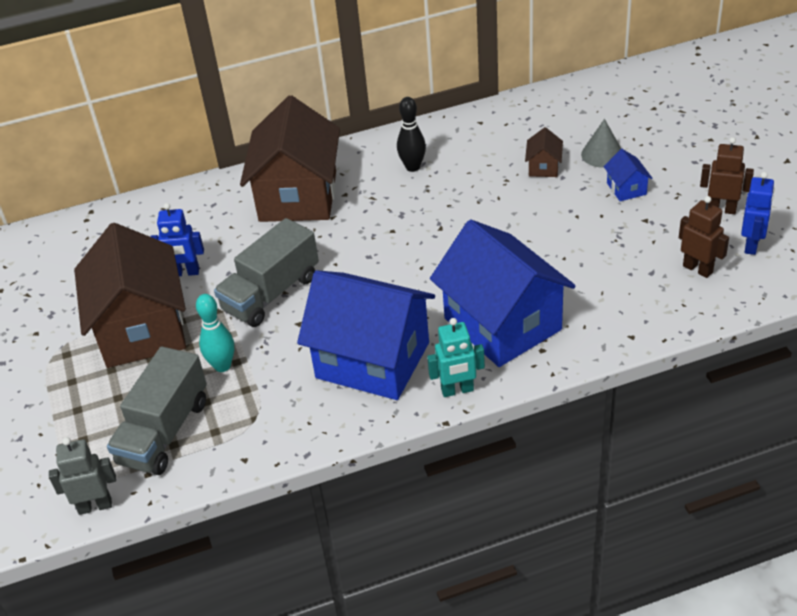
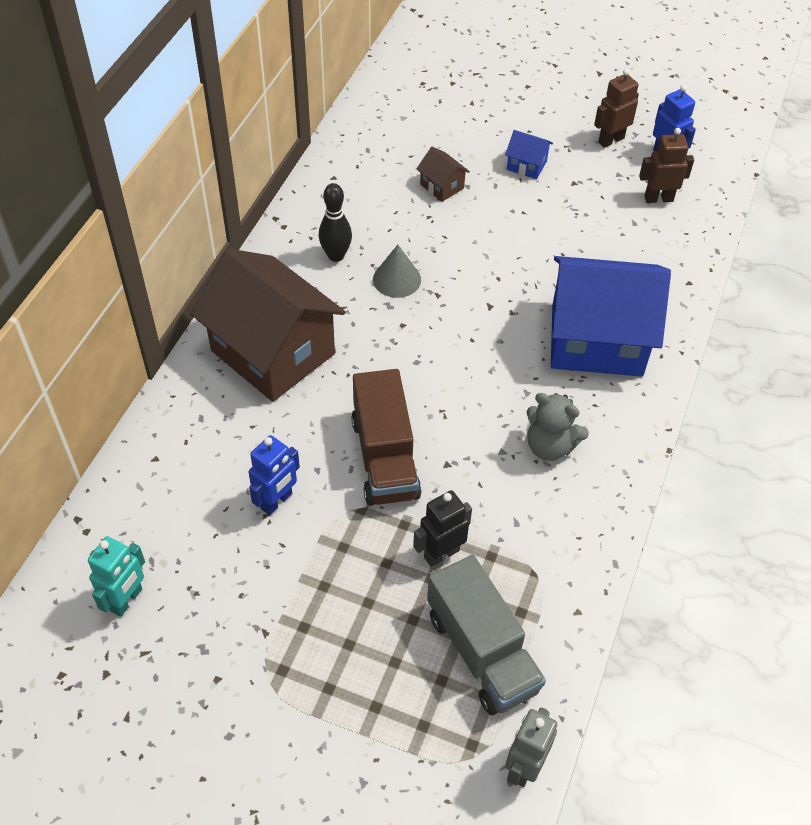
camera: 55 degrees left, 10 degrees up
brown house [74,223,186,368] -> none
turquoise bowling pin [196,294,234,372] -> black robot [413,490,472,567]
grey truck [214,218,319,327] -> brown truck [351,369,421,506]
blue house [297,270,435,400] -> grey teddy bear [527,393,589,461]
turquoise robot [427,318,485,397] -> turquoise robot moved to [88,536,145,617]
grey cone [581,119,621,168] -> grey cone moved to [373,245,421,298]

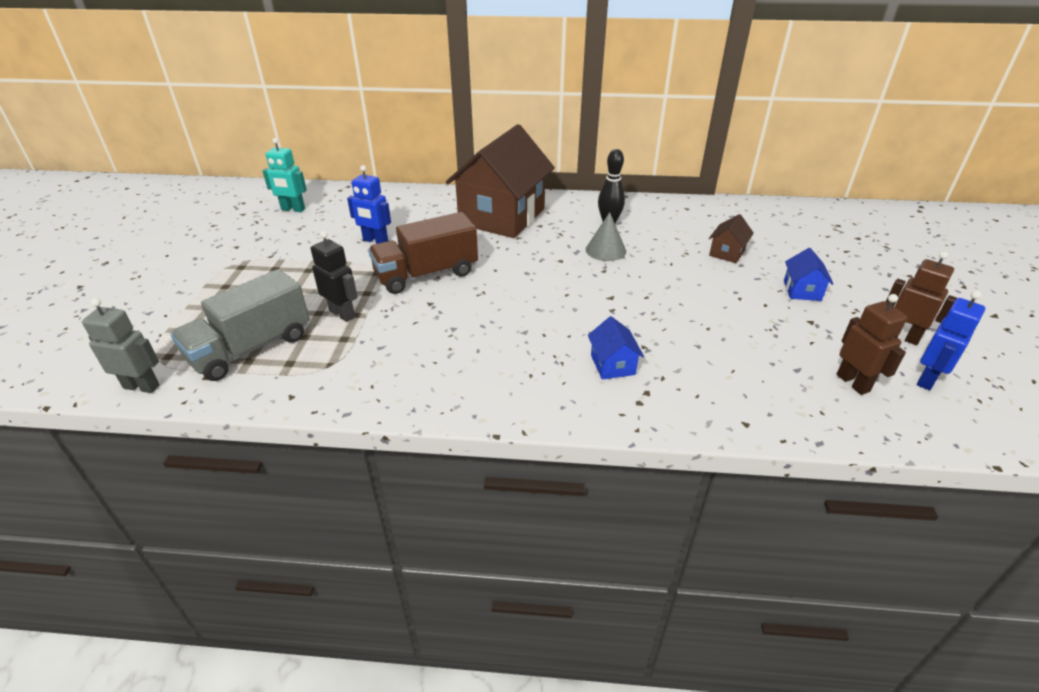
camera: 75 degrees right, 15 degrees down
grey teddy bear [527,393,589,461] -> none
blue house [551,256,671,377] -> blue house [588,316,644,380], size x0.40

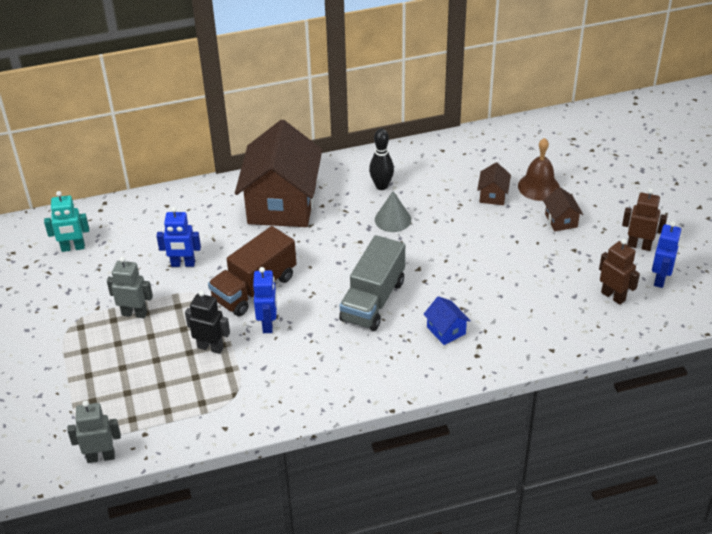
camera: 20 degrees left, 5 degrees up
grey truck [171,269,310,381] -> grey truck moved to [339,235,405,331]
blue house [784,248,833,301] -> brown house [543,187,583,232]
none -> grey robot [107,257,153,318]
none -> blue robot [253,267,277,333]
none -> brown bell [518,138,560,201]

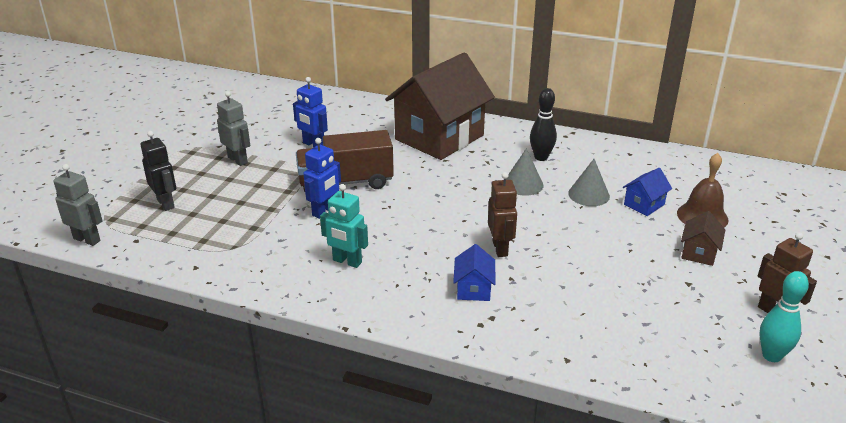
camera: 35 degrees right, 10 degrees down
turquoise robot [44,191,89,252] -> turquoise robot moved to [320,184,368,268]
black robot [185,290,230,354] -> black robot moved to [140,131,176,211]
grey truck [339,235,405,331] -> none
brown house [477,162,511,205] -> blue house [623,168,672,216]
brown robot [599,239,640,305] -> brown robot moved to [488,172,517,257]
blue robot [652,221,681,288] -> turquoise bowling pin [759,271,809,362]
none -> grey cone [568,159,610,206]

